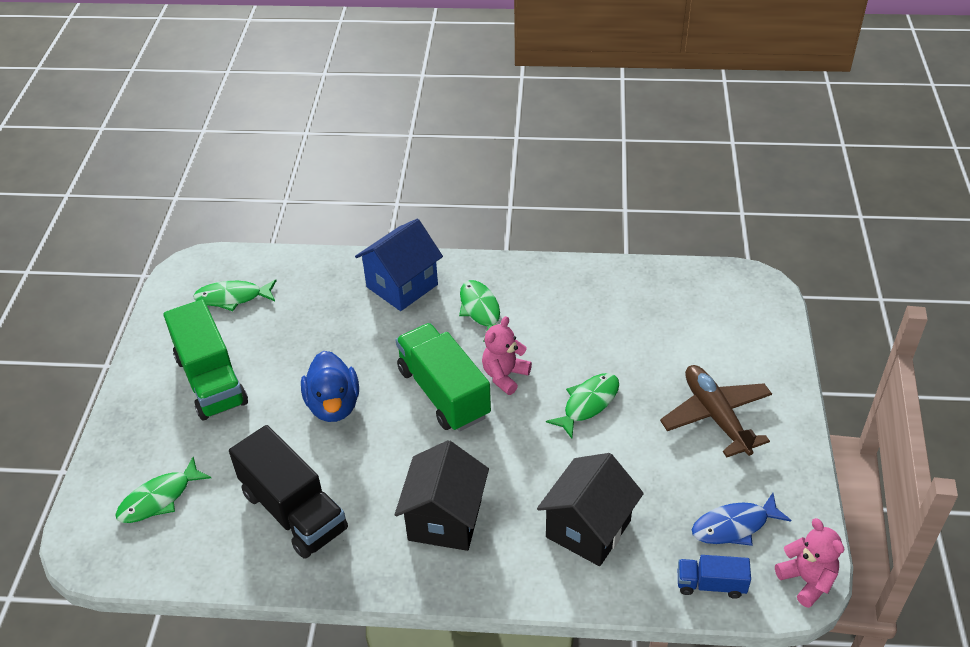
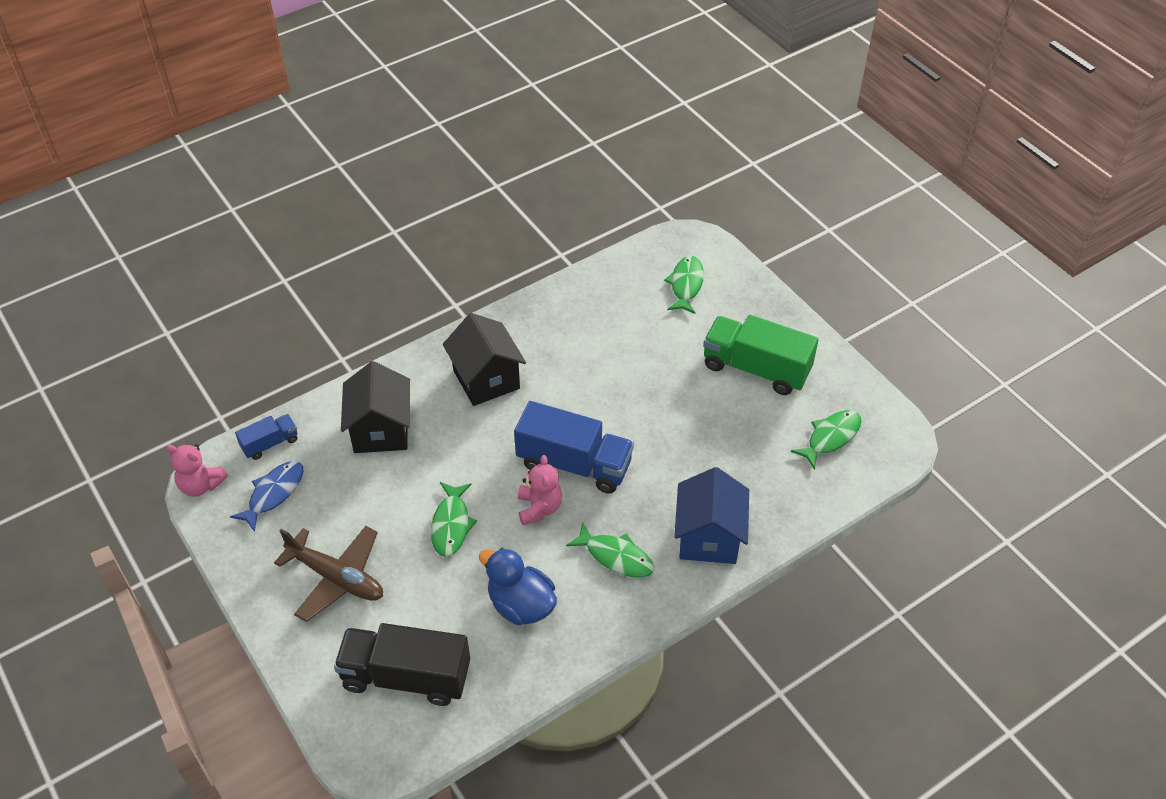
camera: 140 degrees right, 5 degrees up
black truck [229,425,348,559] -> black truck moved to [334,623,470,706]
blue duck [301,351,359,422] -> blue duck moved to [479,548,557,625]
green truck [396,323,491,432] -> blue truck [514,401,634,494]

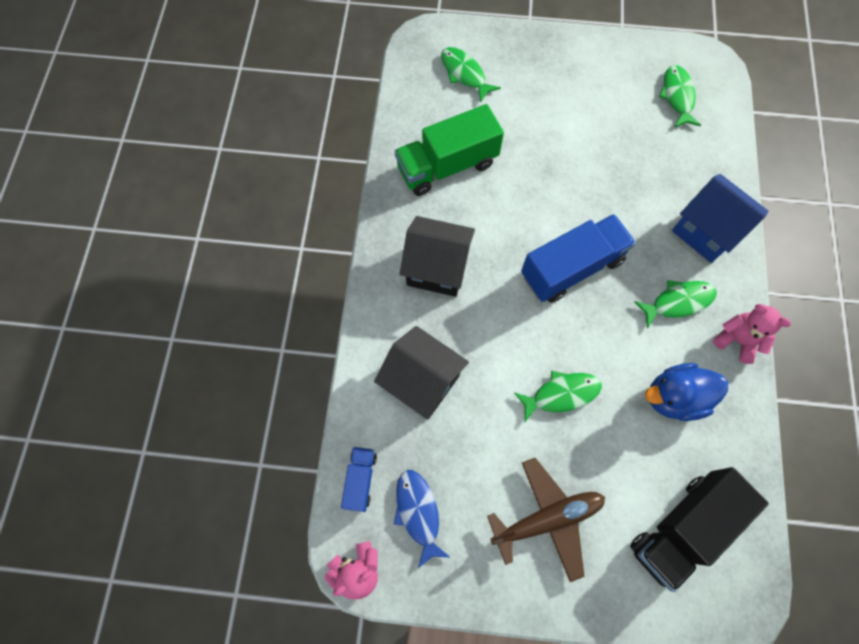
camera: 50 degrees left, 20 degrees up
green fish [431,482,477,557] -> green fish turned 60 degrees counterclockwise [514,371,602,422]
pink teddy bear [518,455,562,525] -> pink teddy bear moved to [713,304,791,364]
green truck [703,315,819,395] -> green truck moved to [395,104,504,196]

